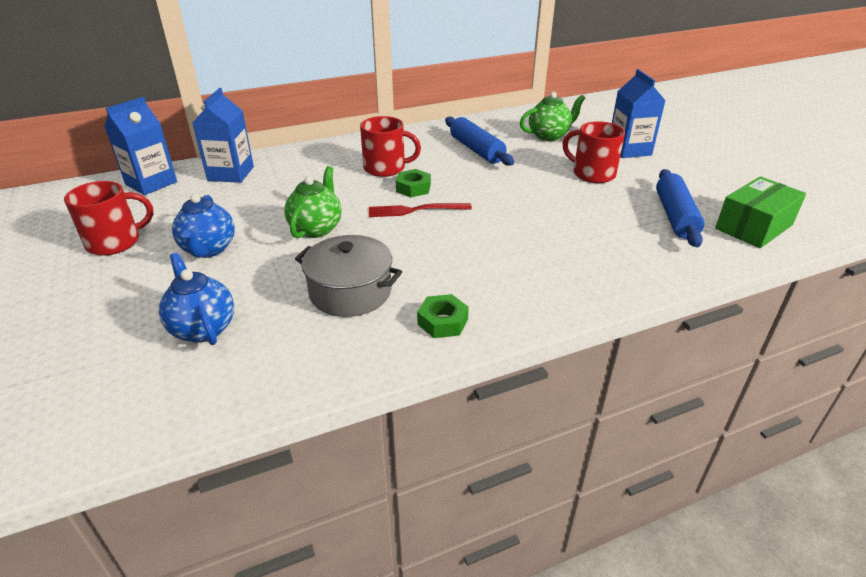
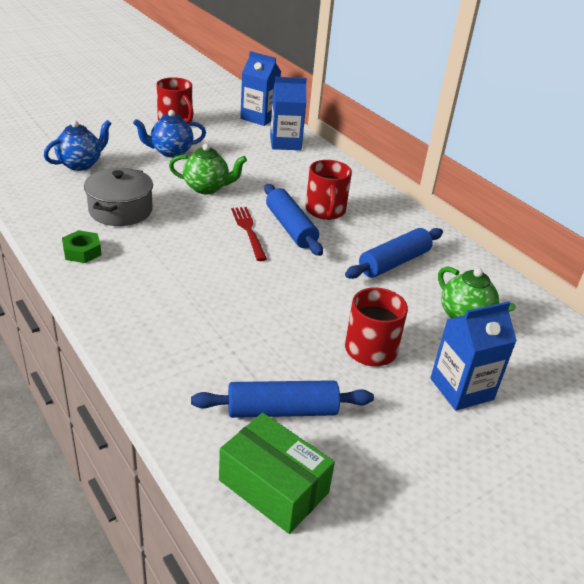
camera: 75 degrees right, 0 degrees up
green nut [396,169,431,197] -> blue rolling pin [264,184,323,256]

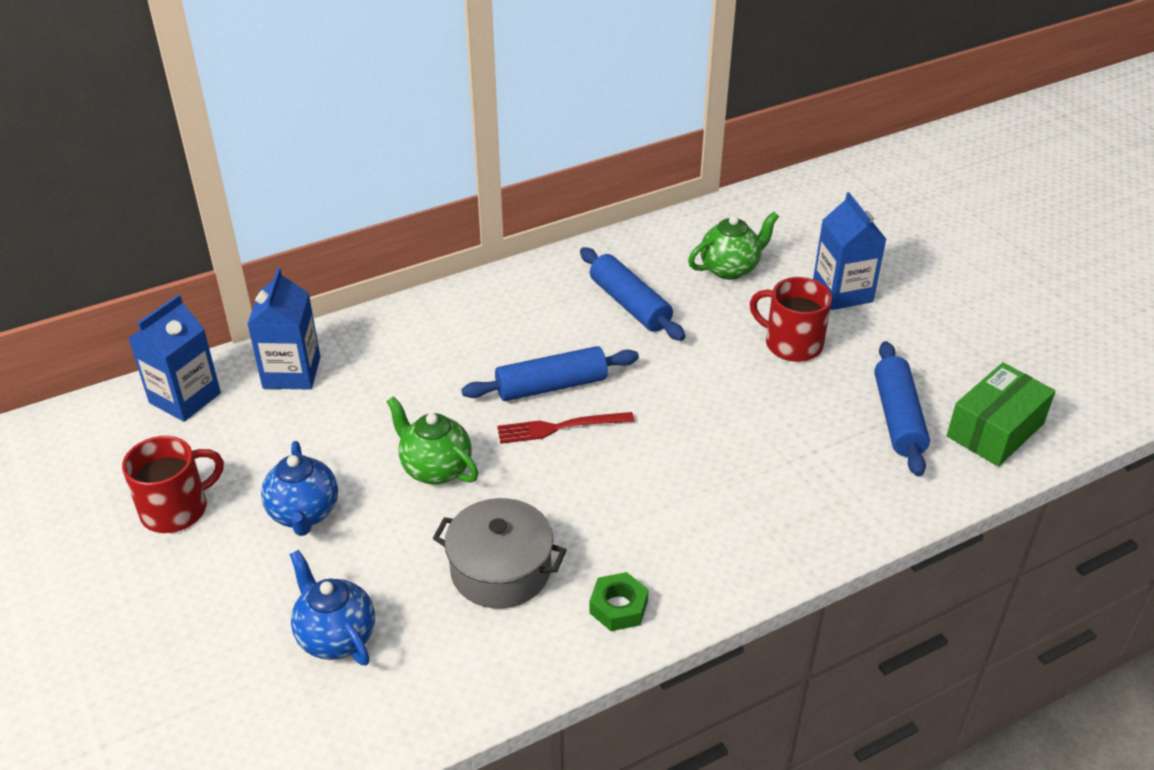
camera: 80 degrees left, 5 degrees up
green teapot [169,144,247,194] -> green teapot turned 60 degrees counterclockwise [386,396,478,485]
red mug [306,160,352,220] -> none

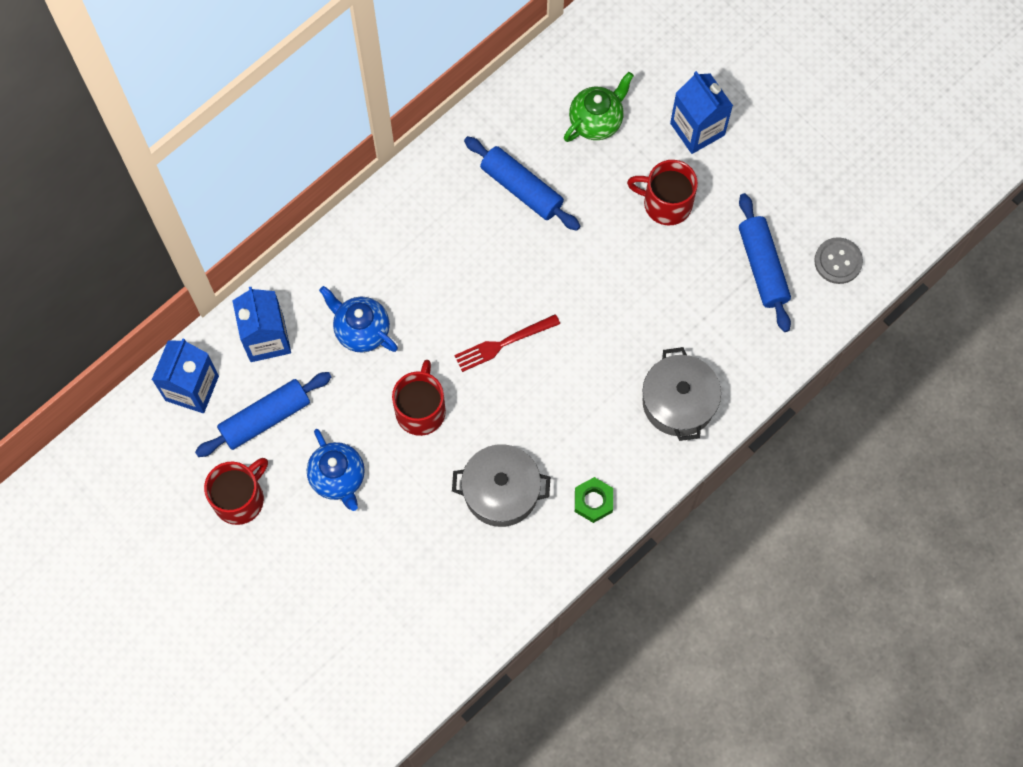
camera: 15 degrees left, 30 degrees up
blue teapot [289,550,375,666] -> blue teapot moved to [319,286,398,352]
green teapot [386,396,478,485] -> red mug [392,360,446,436]
blue rolling pin [461,346,639,401] -> blue rolling pin moved to [195,372,331,457]
green box [947,362,1056,467] -> grey button [814,237,863,284]
none -> grey pot [642,347,721,441]

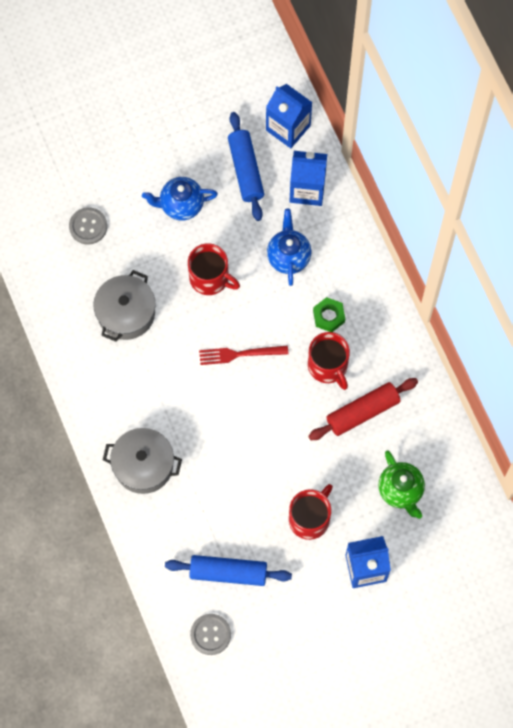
camera: 110 degrees right, 0 degrees up
red mug [204,458,268,525] -> red mug moved to [308,332,350,390]
blue teapot [319,286,398,352] -> blue teapot turned 60 degrees counterclockwise [267,209,312,286]
red fork [454,314,560,372] -> red fork turned 90 degrees counterclockwise [199,345,288,365]
blue rolling pin [464,136,580,231] -> red rolling pin [308,378,418,440]
green nut [575,477,613,523] -> green nut moved to [313,297,345,332]
none -> grey button [69,207,107,245]

